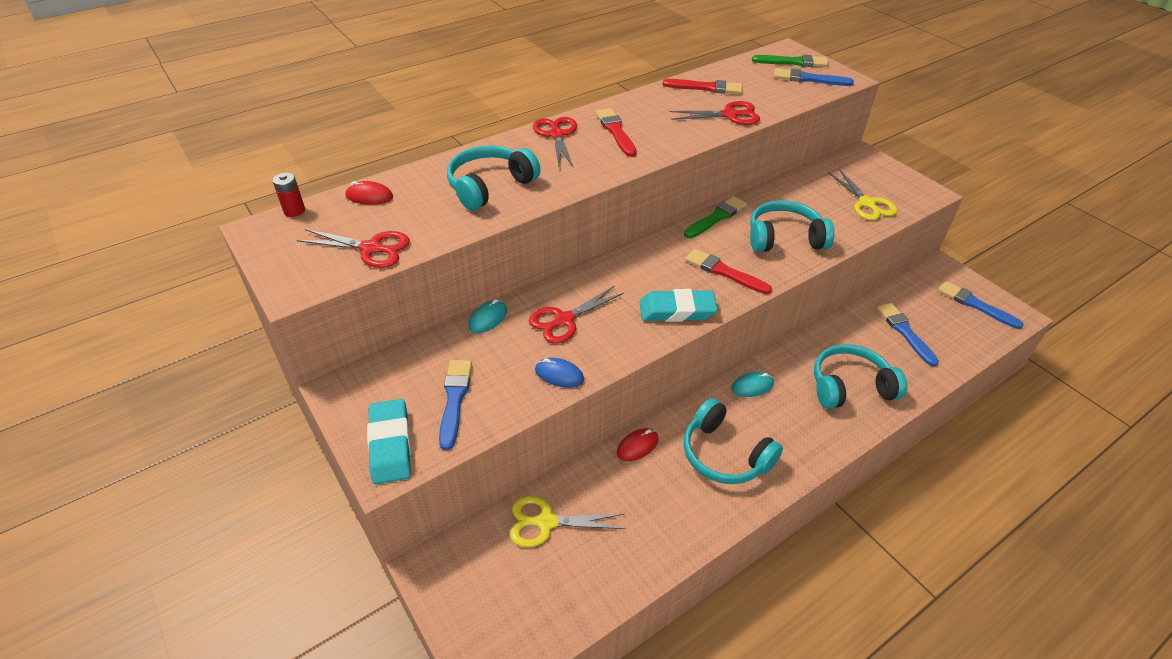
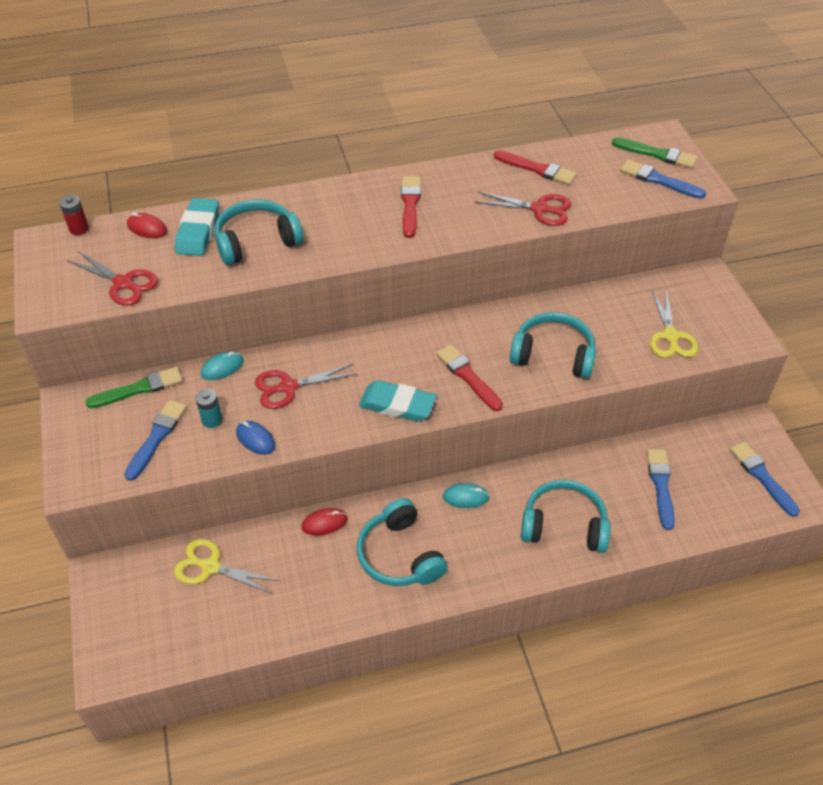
camera: 20 degrees right, 5 degrees up
turquoise eraser [367,399,411,484] -> turquoise eraser moved to [175,198,219,256]
red scissors [533,117,577,168] -> none
green brush [684,196,747,238] -> green brush moved to [85,367,183,408]
none -> turquoise battery [196,389,222,428]

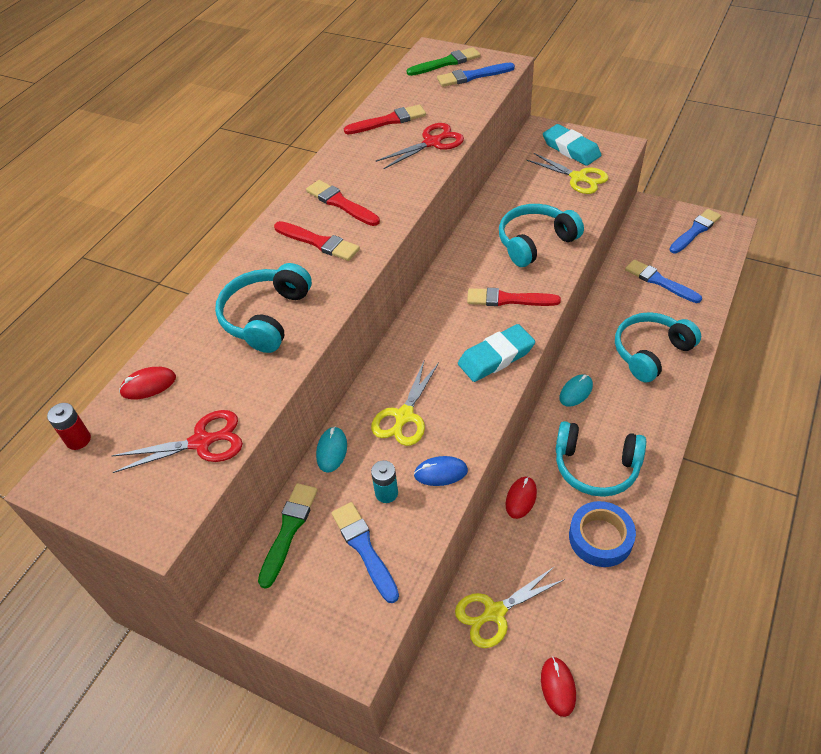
camera: 45 degrees left, 0 degrees up
turquoise eraser [175,198,219,256] -> turquoise eraser moved to [543,124,601,166]
red scissors [255,364,357,409] -> yellow scissors [371,361,439,446]
blue brush [730,442,800,517] -> blue brush turned 120 degrees clockwise [669,209,721,253]
none -> red brush [274,221,360,261]
none -> red mouse [541,657,576,717]
none -> blue tape [569,501,636,567]

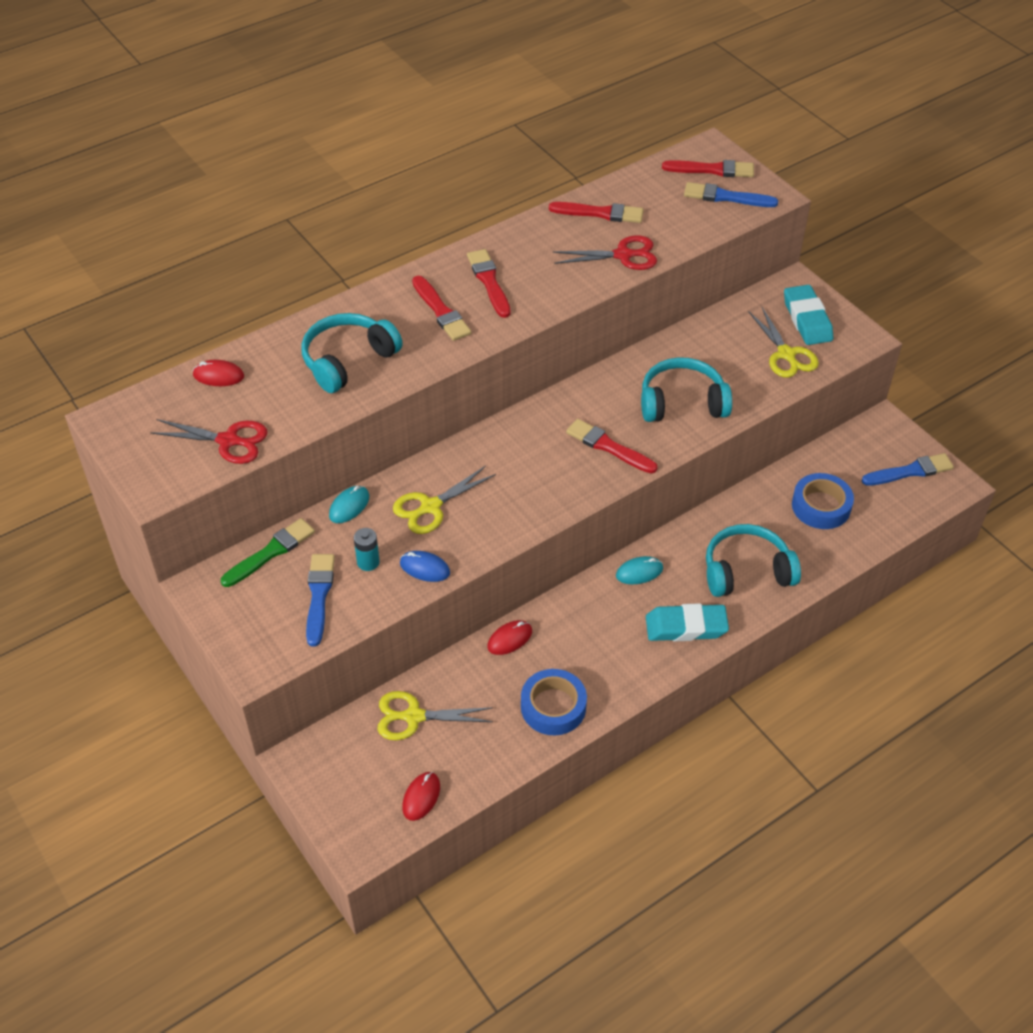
camera: 25 degrees right, 0 degrees up
red battery [47,403,91,450] -> none
green brush [407,47,481,76] -> red brush [662,160,754,177]
turquoise eraser [458,324,535,382] -> turquoise eraser moved to [646,603,729,641]
turquoise headphones [555,421,646,497] -> none
blue brush [625,259,702,303] -> blue tape [792,473,854,529]

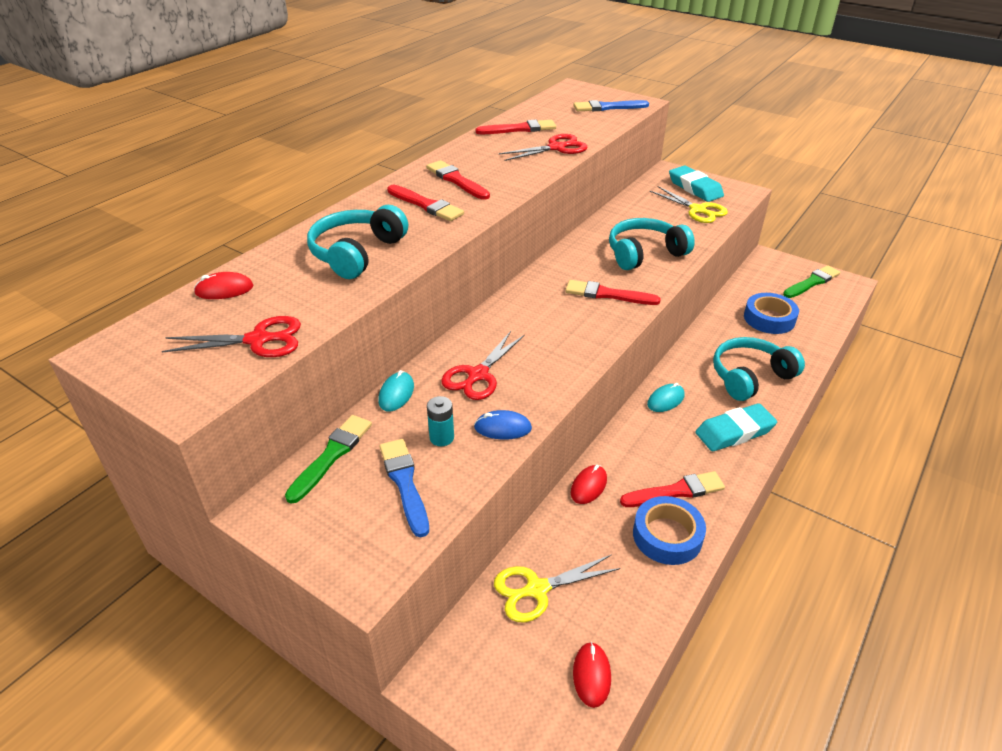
camera: 20 degrees left, 10 degrees down
yellow scissors [393,466,496,534] -> red scissors [441,331,525,400]
red brush [662,160,754,177] -> red brush moved to [620,471,725,507]
blue brush [862,453,954,486] -> green brush [783,265,840,298]

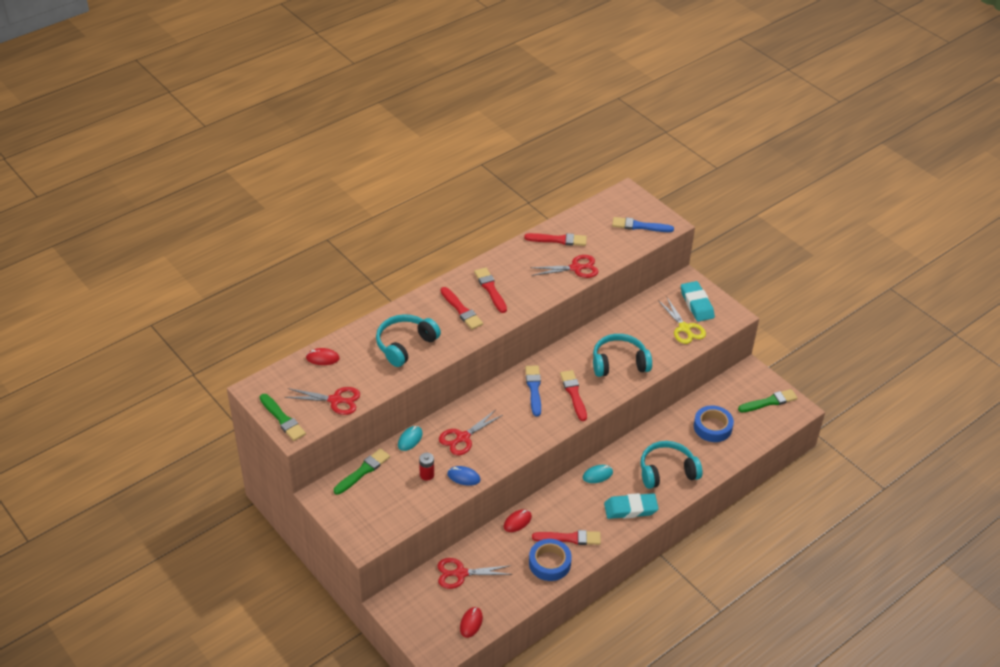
camera: 15 degrees right, 5 degrees up
blue brush [380,439,429,538] -> blue brush moved to [525,365,541,416]
turquoise battery [427,396,454,446] -> red battery [419,453,434,481]
yellow scissors [494,554,621,622] -> red scissors [437,558,512,589]
red brush [565,280,661,305] -> red brush turned 45 degrees clockwise [560,370,587,421]
none -> green brush [260,394,306,441]

